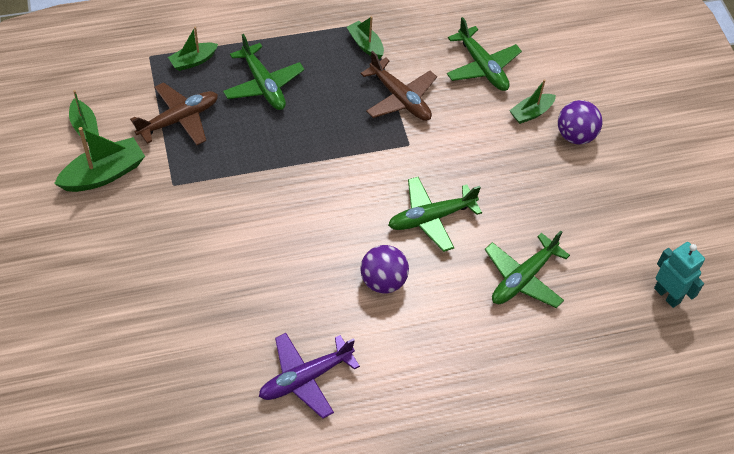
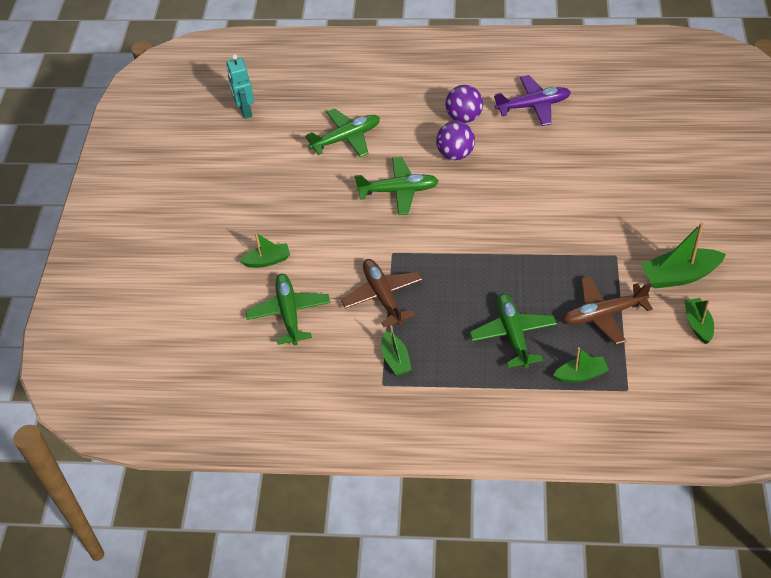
camera: 155 degrees left, 5 degrees down
purple ball [558,100,602,144] -> purple ball moved to [445,85,483,123]

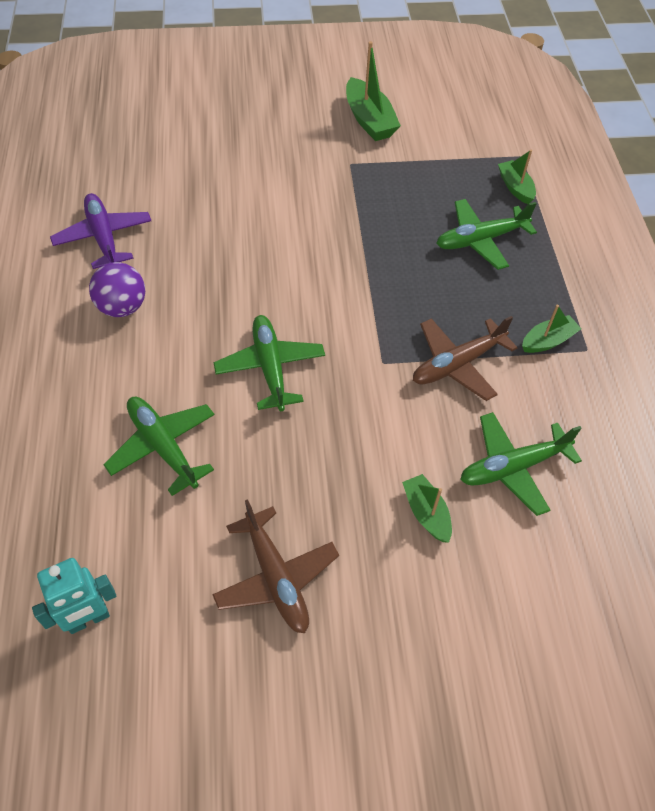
camera: 105 degrees left, 5 degrees up
purple ball [436,121,475,160] -> none
brown plane [563,276,653,345] -> brown plane moved to [212,499,339,633]
green boat [684,298,714,344] -> none

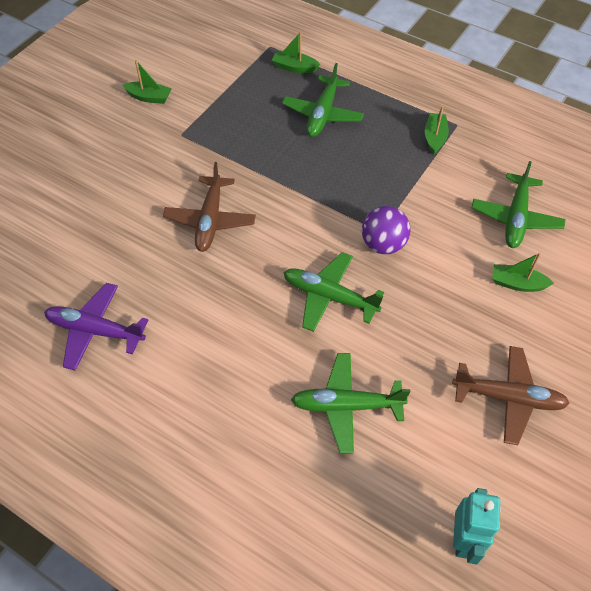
camera: 50 degrees left, 0 degrees up
purple ball [89,262,145,317] -> purple ball moved to [362,206,411,254]
green boat [346,41,401,141] -> green boat [122,60,172,104], size x0.61
brown plane [413,316,518,401] -> brown plane moved to [163,162,256,252]

